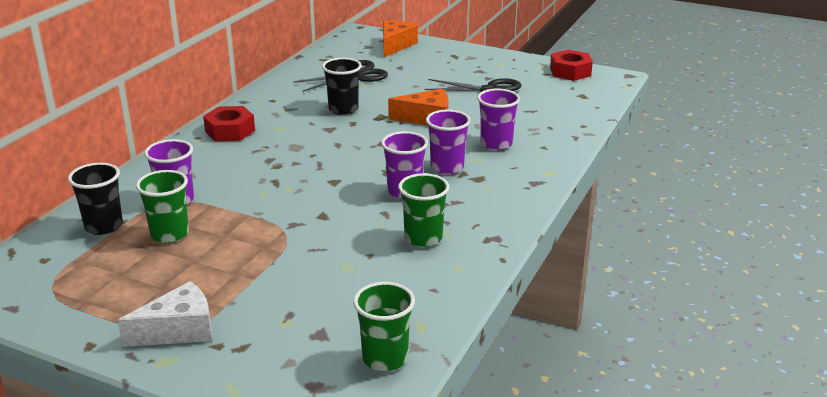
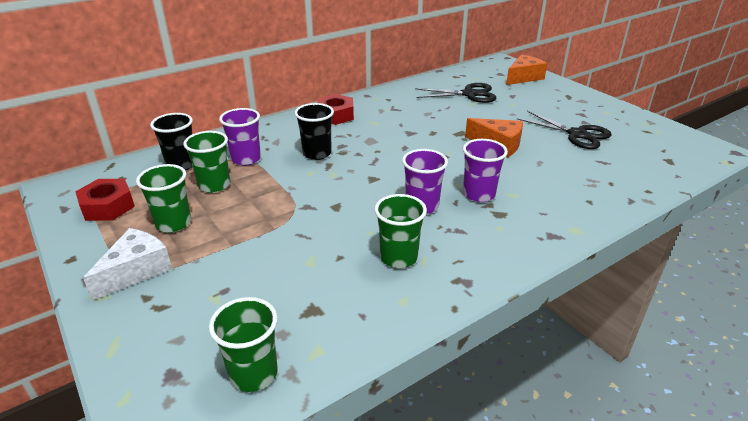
camera: 30 degrees right, 5 degrees up
white cheese [118,281,212,347] -> white cheese turned 60 degrees counterclockwise [83,228,172,301]
black cup [322,58,362,115] -> black cup moved to [294,103,334,160]
purple cup [477,89,520,150] -> none
red nut [550,50,593,81] -> red nut moved to [75,179,135,221]
none -> green cup [136,164,191,233]

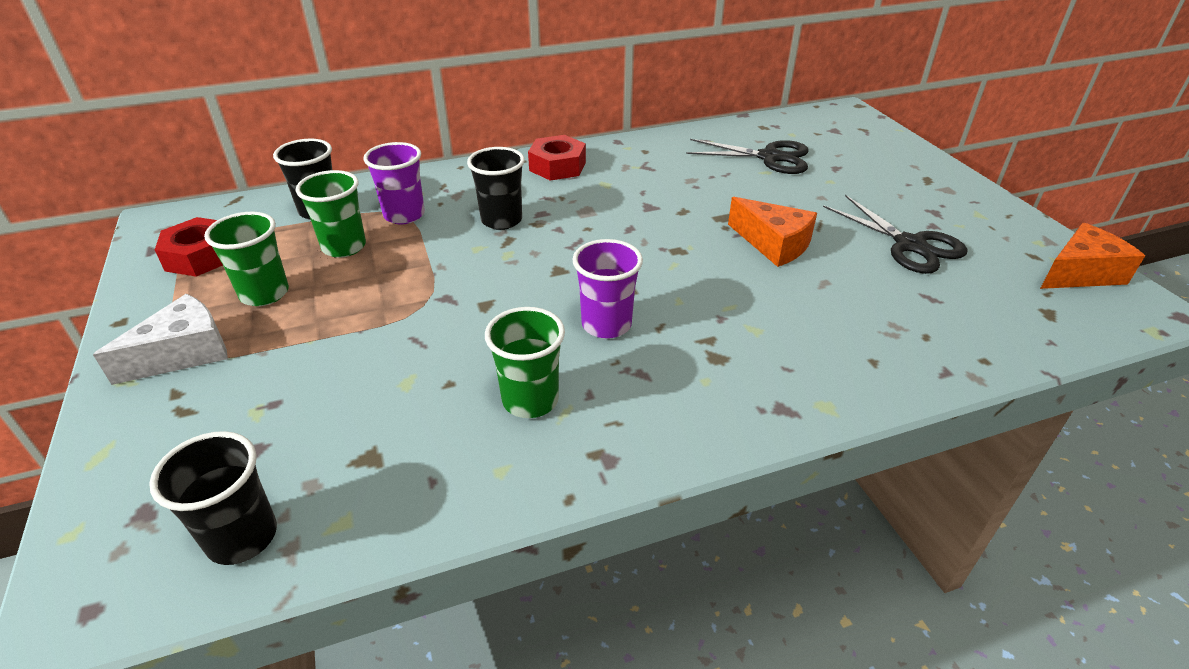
camera: 15 degrees right, 5 degrees up
green cup [209,297,278,392] -> black cup [149,431,277,565]
purple cup [463,139,508,202] -> none
orange cheese [506,54,548,85] -> orange cheese moved to [1040,223,1145,289]

